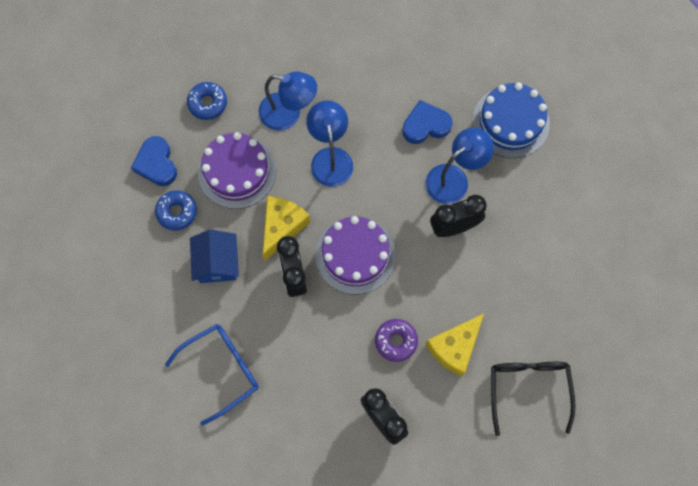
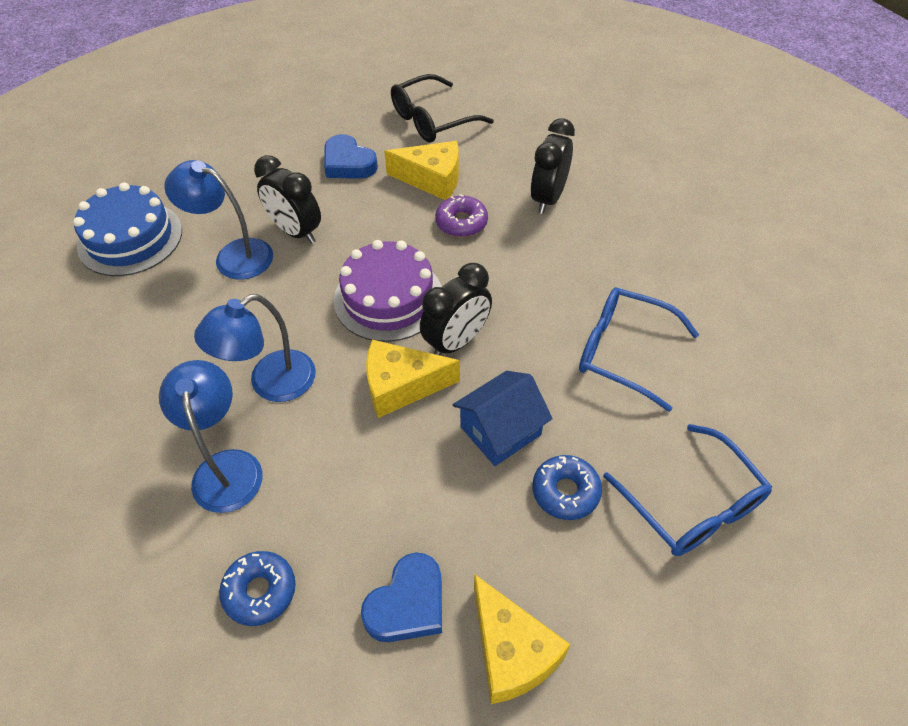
camera: 120 degrees left, 20 degrees down
blue donut [155,190,197,230] -> blue donut moved to [532,455,602,520]
purple cake [198,132,276,209] -> none
blue heart [402,100,453,144] -> blue heart moved to [324,134,378,179]
none -> yellow cheese [474,574,570,704]
none -> blue glasses [603,424,772,556]

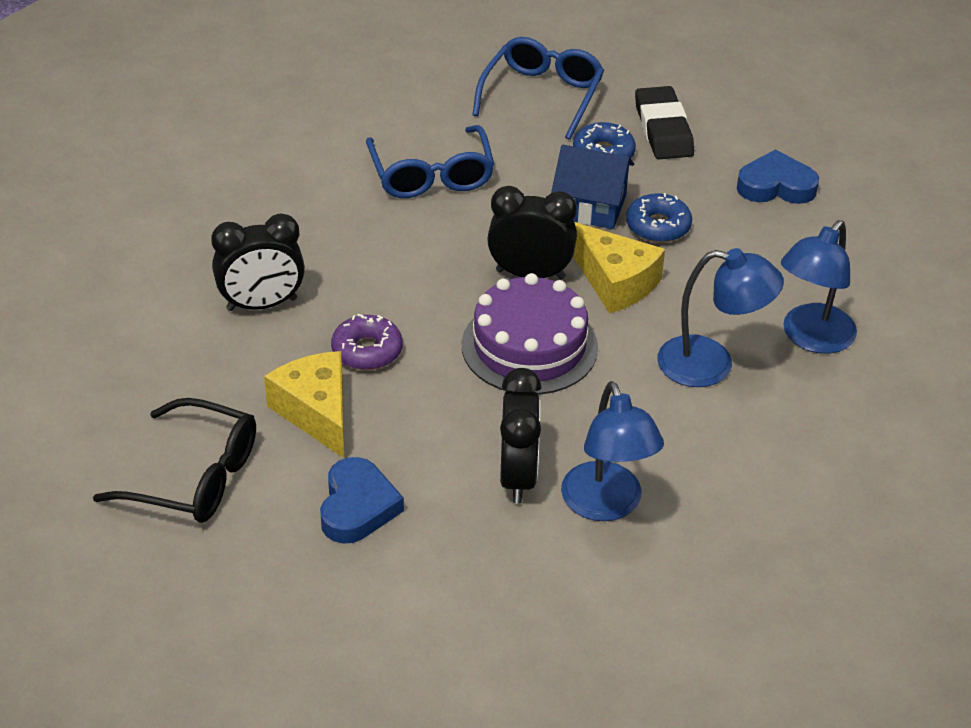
camera: 130 degrees left, 10 degrees down
blue cake [73,182,182,276] -> none
blue donut [219,551,296,626] -> blue donut moved to [626,193,692,243]
yellow cheese [474,574,570,704] -> none
none -> black eraser [635,86,694,159]

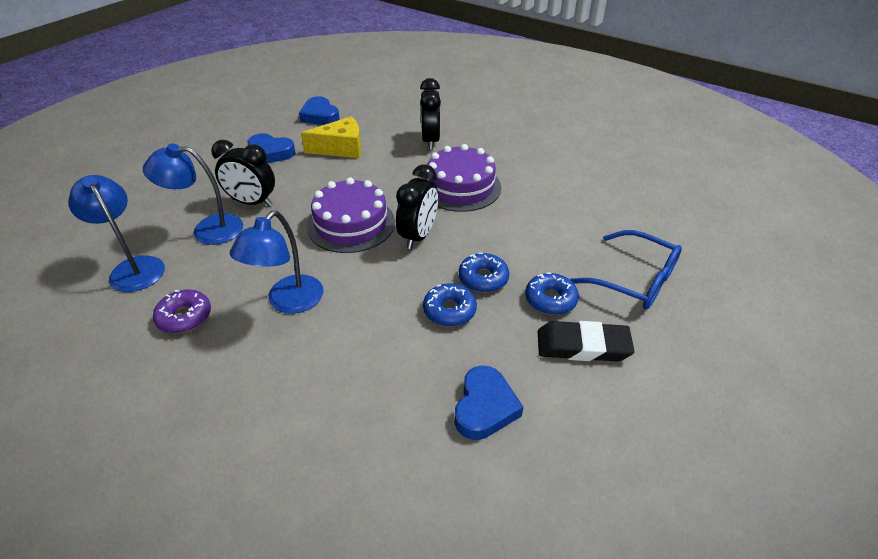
camera: 105 degrees right, 0 degrees up
black glasses [93,398,256,523] -> blue heart [299,96,340,125]
purple donut [331,314,402,370] -> purple donut moved to [153,290,211,334]
blue glasses [366,125,494,198] -> none
blue house [551,145,634,229] -> blue donut [459,253,509,292]
yellow cheese [573,222,665,313] -> none
blue lamp [781,220,857,354] -> blue lamp moved to [68,175,165,292]
none -> purple cake [423,144,501,212]

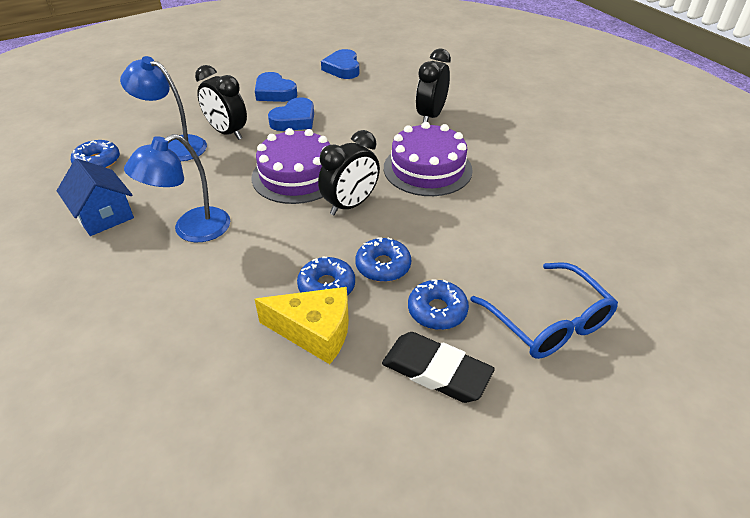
camera: 25 degrees right, 0 degrees up
blue lamp [68,175,165,292] -> blue donut [71,140,120,168]
purple donut [153,290,211,334] -> blue house [57,159,134,236]
yellow cheese [301,116,361,158] -> yellow cheese moved to [255,287,349,364]
blue heart [455,365,524,440] -> blue heart moved to [268,97,314,131]

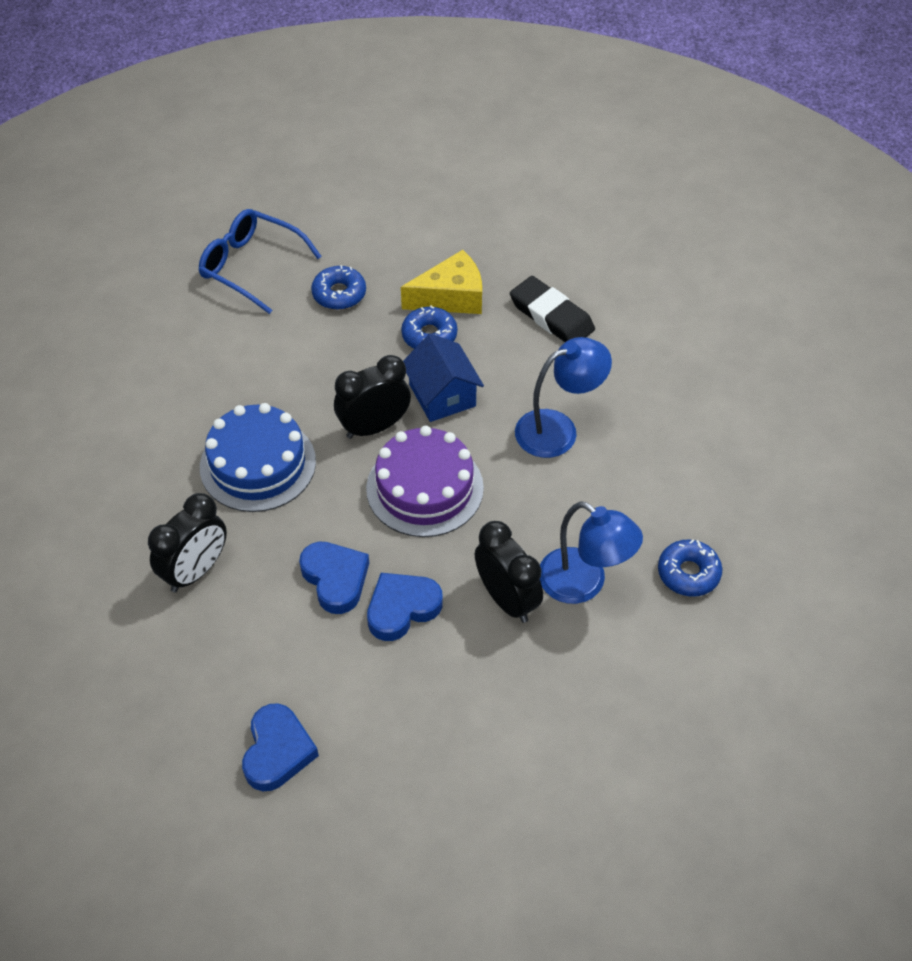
camera: 165 degrees left, 10 degrees up
blue house [57,159,134,236] -> blue house moved to [403,334,484,422]
blue heart [255,72,298,102] -> blue heart moved to [299,542,369,614]
yellow cheese [255,287,349,364] -> yellow cheese turned 135 degrees clockwise [401,250,482,314]
blue donut [355,238,411,282] -> none
black eraser [382,332,495,403] -> black eraser moved to [510,276,595,342]
purple cake [384,122,473,196] -> blue cake [200,403,316,512]
blue glasses [470,262,618,359] -> blue glasses turned 45 degrees counterclockwise [199,209,322,314]

